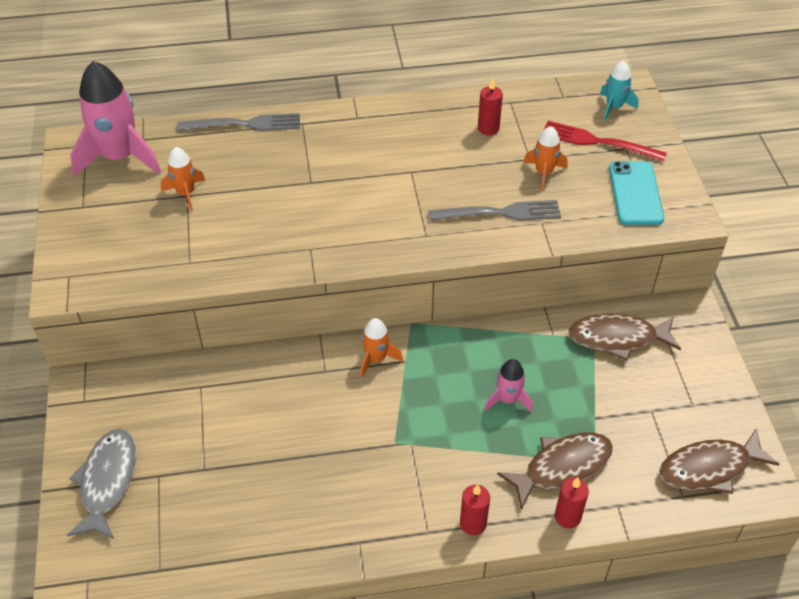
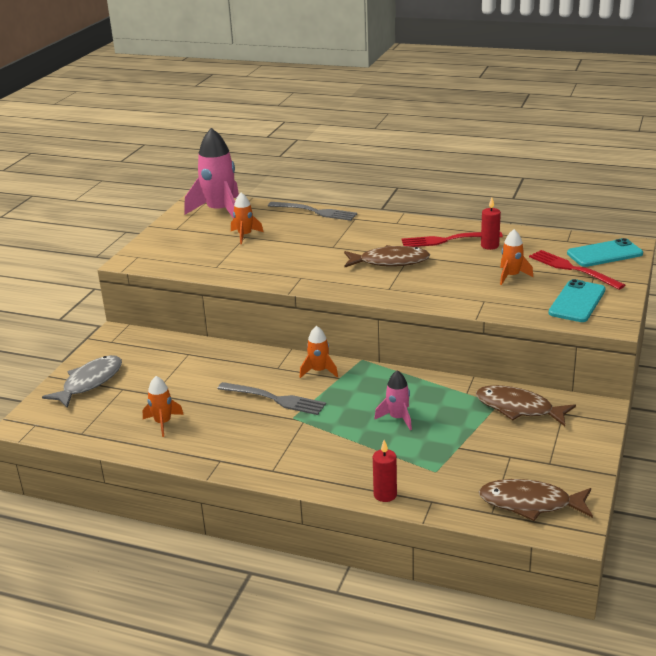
camera: 30 degrees right, 20 degrees down
grey fork [428,200,561,221] -> grey fork moved to [217,382,326,415]
red candle [460,484,490,535] -> none
brown fish [497,432,613,510] -> brown fish moved to [344,245,430,267]
turquoise rocket [600,61,639,121] -> turquoise phone [567,238,643,267]
none -> orange rocket [143,376,184,437]
none -> red fork [401,232,503,247]

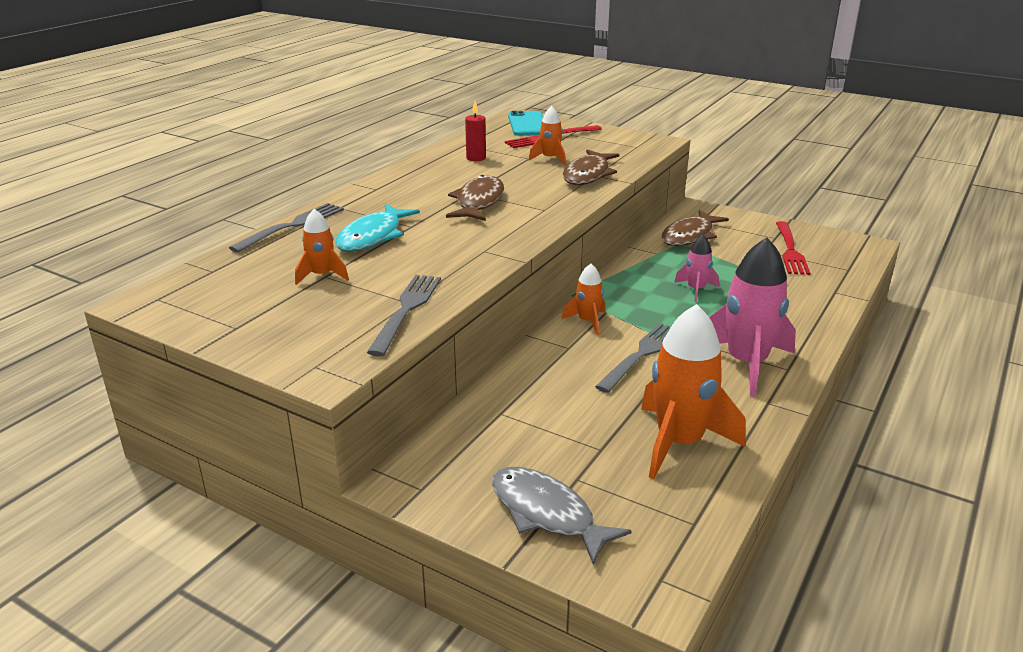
camera: 80 degrees left, 0 degrees up
orange rocket [143,376,184,437] -> orange rocket [641,304,746,479], size x1.96
pink rocket [184,128,239,219] -> pink rocket moved to [709,238,796,397]
red candle [373,440,397,502] -> none
red fork [401,232,503,247] -> red fork moved to [776,221,810,275]
brown fish [479,479,593,521] -> brown fish moved to [563,149,619,185]
turquoise phone [548,279,605,322] -> none
none -> turquoise fish [335,204,420,251]
none -> grey fork [367,275,441,356]

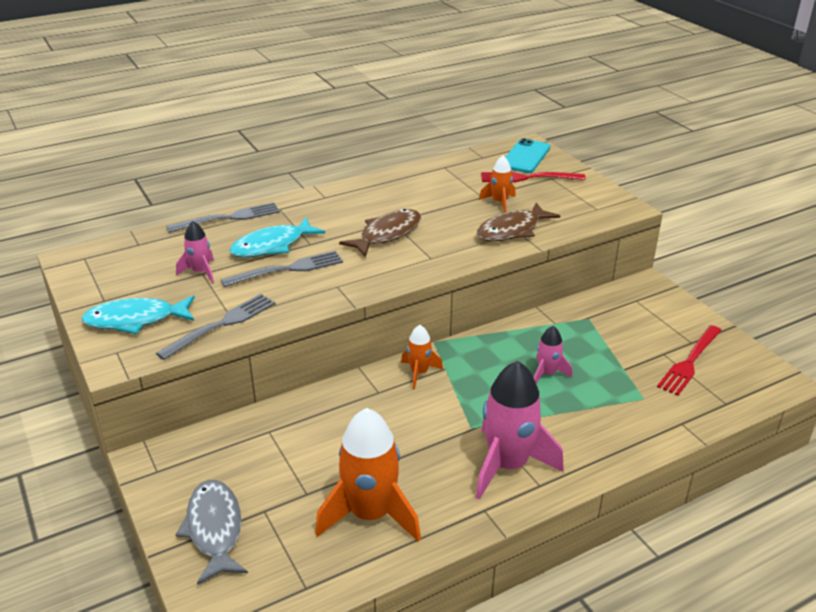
camera: 30 degrees right, 5 degrees up
orange rocket [295,209,349,285] -> pink rocket [176,221,214,283]
red candle [465,101,486,161] -> none
grey fork [595,323,670,393] -> grey fork moved to [221,251,343,287]
brown fish [661,210,729,246] -> none
none -> turquoise fish [81,295,195,334]

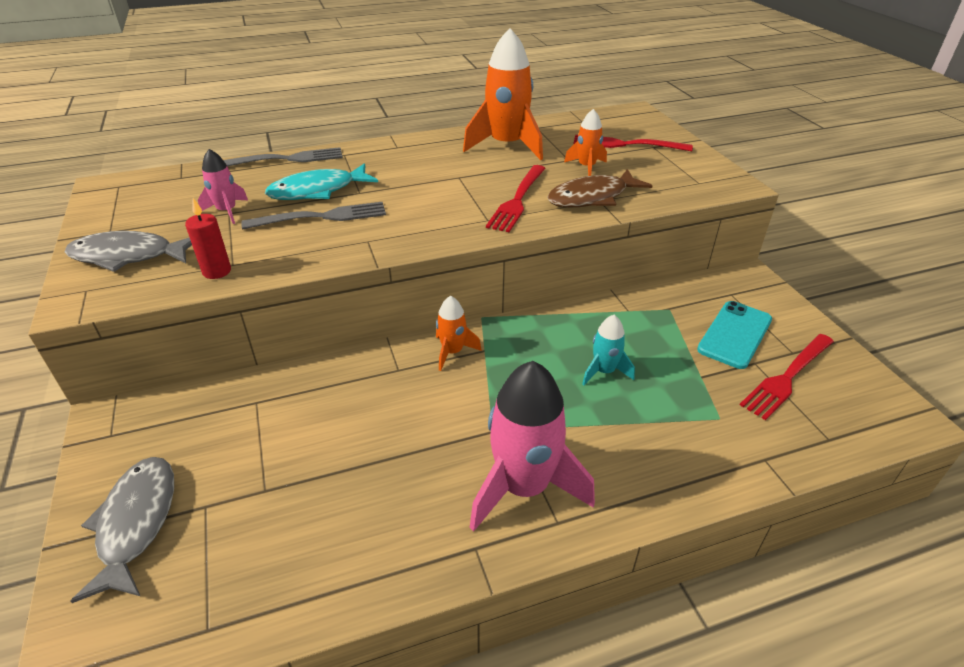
camera: 10 degrees right, 5 degrees up
turquoise fish [81,295,195,334] -> grey fish [65,231,192,272]
grey fork [156,294,276,360] -> red candle [185,198,231,279]
orange rocket [315,408,421,542] -> orange rocket moved to [463,28,543,160]
brown fish [339,209,421,257] -> none
turquoise phone [505,138,550,173] -> turquoise phone moved to [697,301,772,369]
pink rocket [534,326,572,383] -> turquoise rocket [582,315,635,385]
none -> red fork [486,165,546,232]

